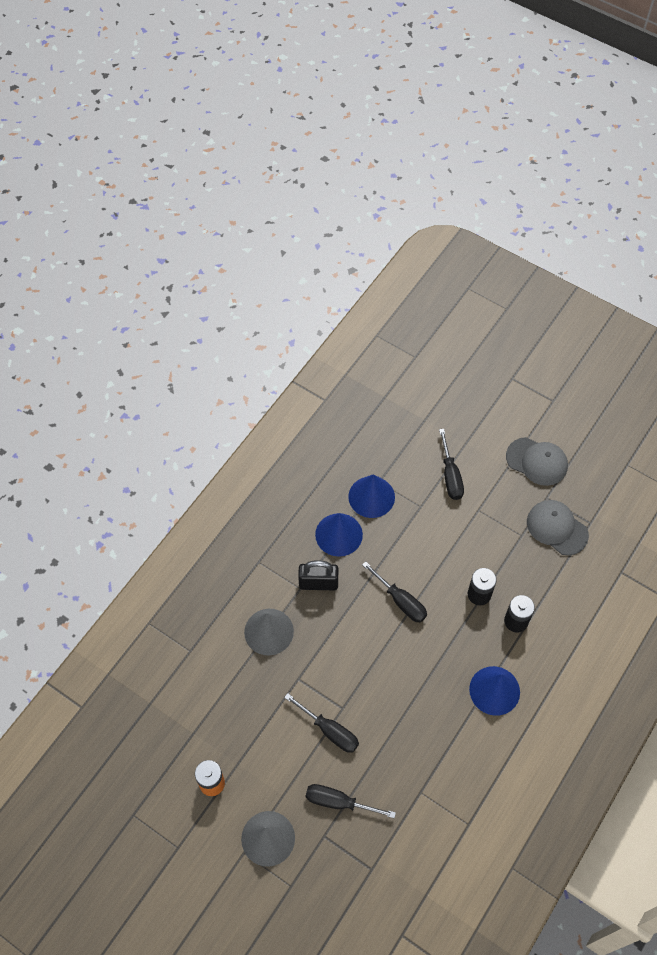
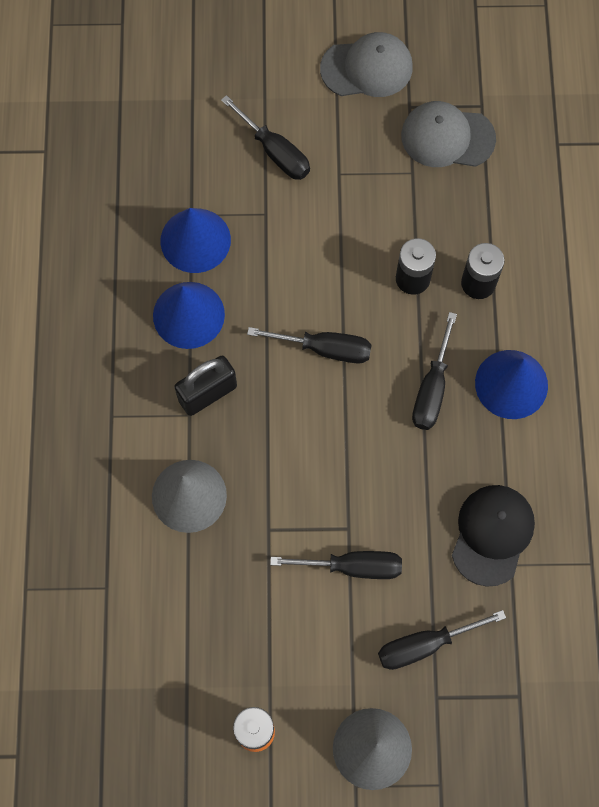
camera: 35 degrees left, 10 degrees up
none -> black screwdriver [412,312,457,430]
none -> black cap [452,485,535,587]

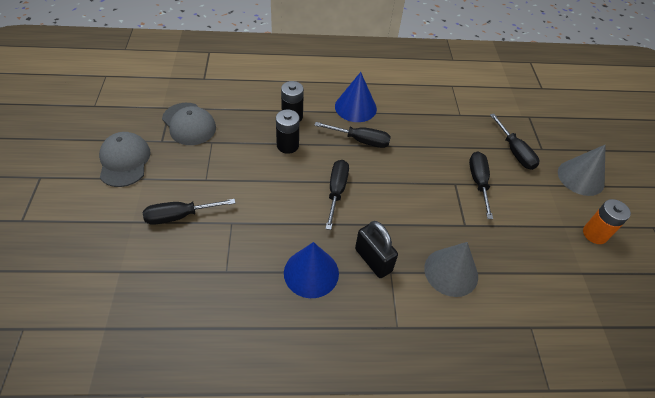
camera: 95 degrees left, 20 degrees down
blue cone [160,208,231,273] -> none
black screwdriver [221,95,310,180] -> black screwdriver turned 150 degrees counterclockwise [143,199,236,225]
grey cap [401,101,496,167] -> grey cap turned 45 degrees counterclockwise [162,103,216,145]
black cap [452,485,535,587] -> none

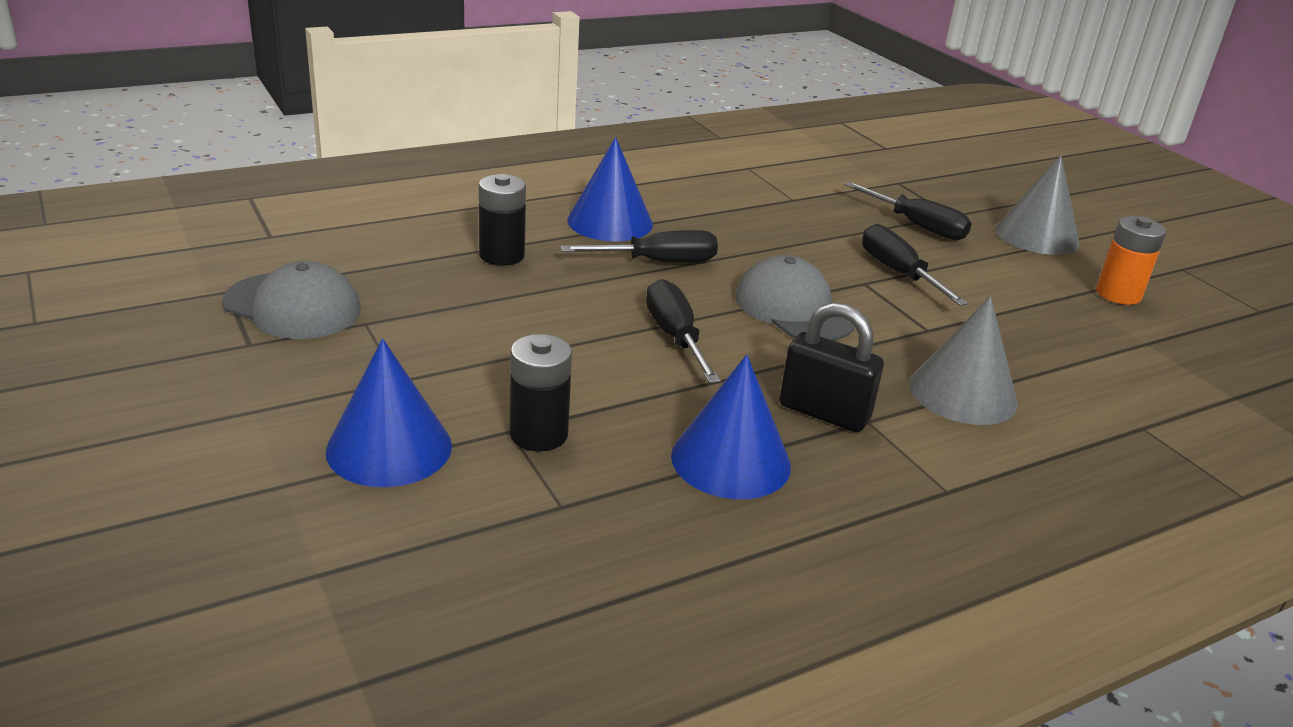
camera: 25 degrees left, 20 degrees down
grey cap [99,132,151,187] -> grey cap moved to [736,255,855,341]
black screwdriver [143,199,236,225] -> blue cone [326,338,452,487]
black battery [276,110,300,154] -> black battery moved to [510,334,572,452]

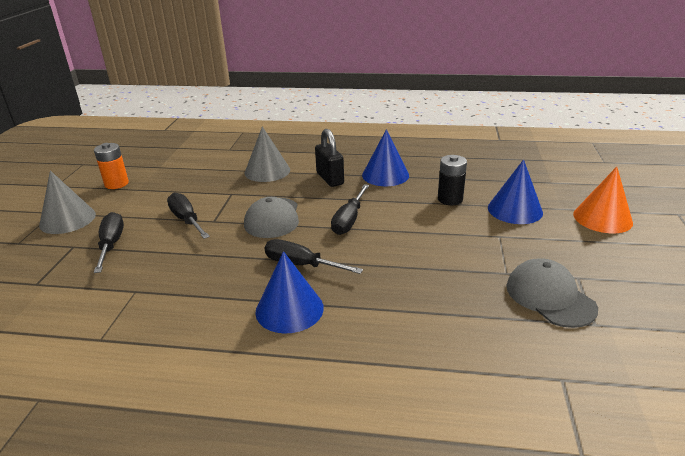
camera: 140 degrees left, 0 degrees up
black battery [479,174,526,266] -> none
black screwdriver [862,224,968,306] -> black screwdriver turned 135 degrees clockwise [167,193,210,239]
none -> orange cone [573,167,633,233]

